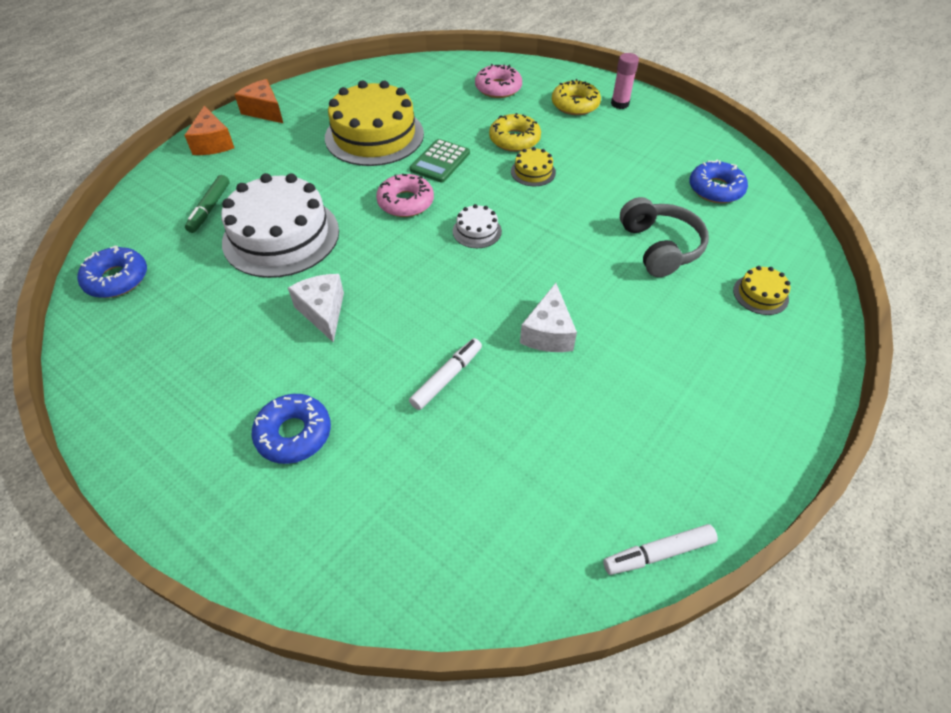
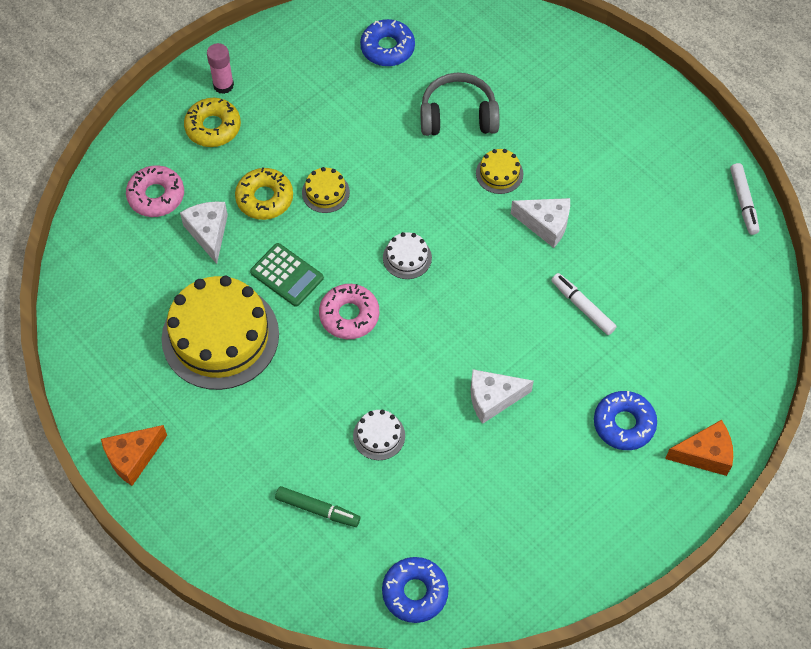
camera: 80 degrees left, 10 degrees up
orange cheese [184,106,234,155] -> orange cheese moved to [665,420,733,476]
white cake [221,173,339,278] -> white cake [353,410,405,460], size x0.43
yellow cake [733,266,790,315] -> yellow cake moved to [476,149,523,194]
none -> white cheese [180,202,228,264]

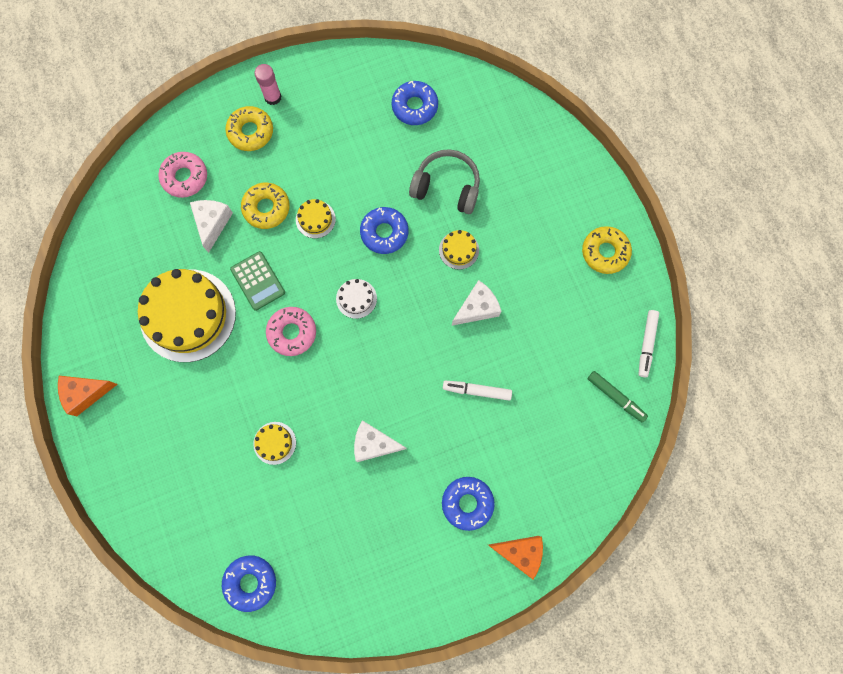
camera: 20 degrees right, 15 degrees up
green marker [275,486,360,527] -> green marker moved to [587,371,648,423]
white cake [353,410,405,460] -> yellow cake [253,422,296,465]
white cheese [511,198,570,248] -> white cheese turned 75 degrees counterclockwise [452,280,501,326]
white marker [552,273,616,335] -> white marker turned 60 degrees counterclockwise [443,381,512,401]
none -> blue donut [360,207,408,254]
none -> yellow donut [582,226,632,274]

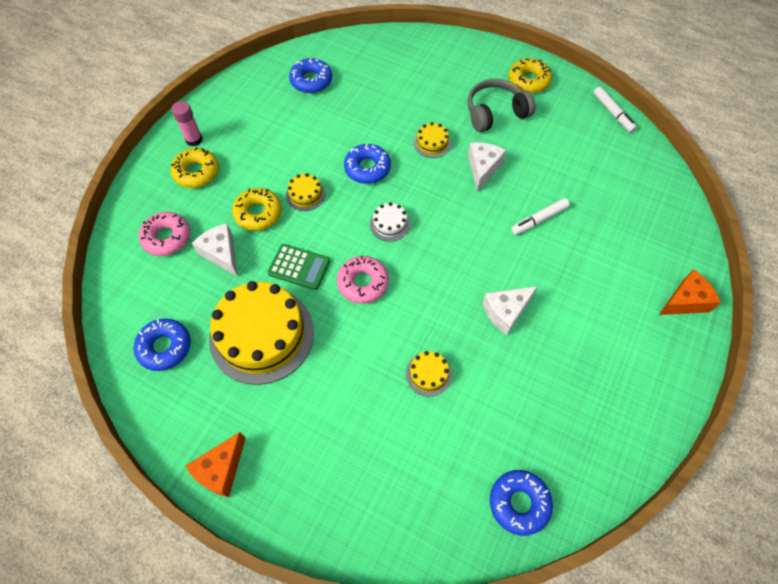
camera: 40 degrees left, 15 degrees down
grey headphones [409,149,480,214] -> grey headphones moved to [468,79,535,132]
blue donut [442,477,495,531] -> blue donut moved to [134,319,191,371]
green marker [587,371,648,423] -> none

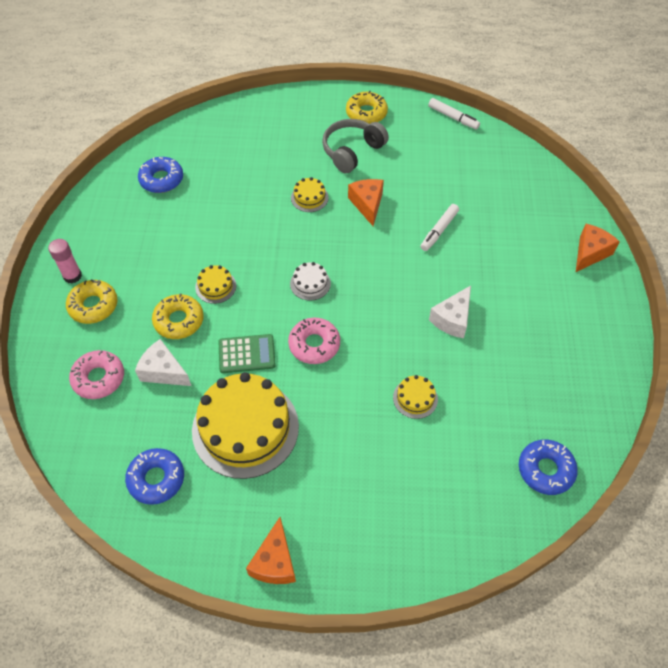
camera: 25 degrees left, 5 degrees down
blue donut [344,144,391,184] -> none
white cheese [468,142,507,192] -> orange cheese [348,179,384,226]

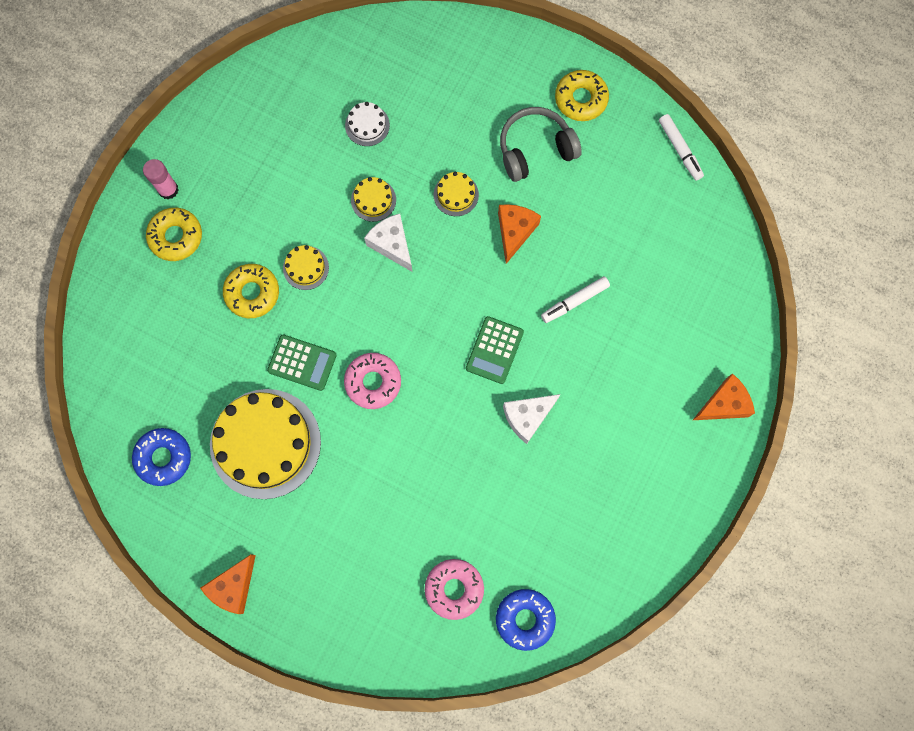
camera: 25 degrees right, 20 degrees up
pink donut [69,350,124,399] -> pink donut moved to [425,559,484,620]
white cheese [135,339,191,386] -> white cheese moved to [364,214,412,272]
blue donut [138,157,183,193] -> none
white cake [290,262,331,301] -> white cake moved to [345,102,390,146]
yellow cake [393,375,438,419] -> yellow cake moved to [351,177,396,222]
none -> green calculator [466,316,524,384]

